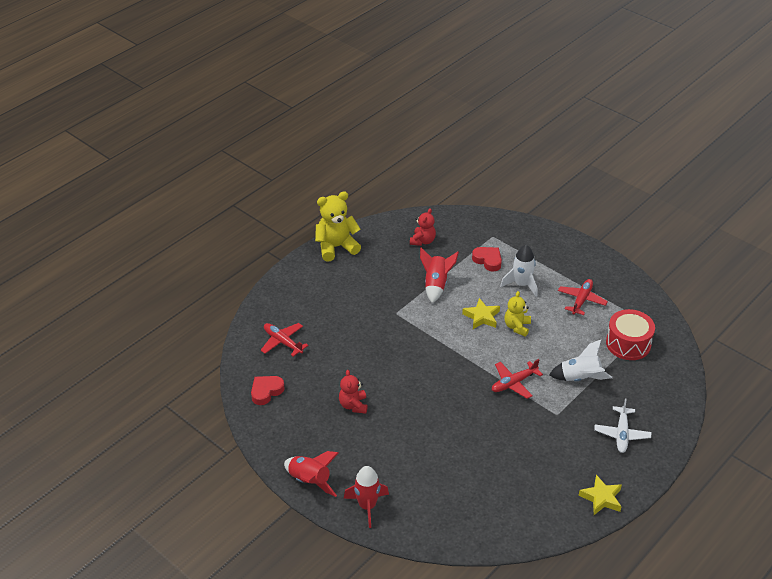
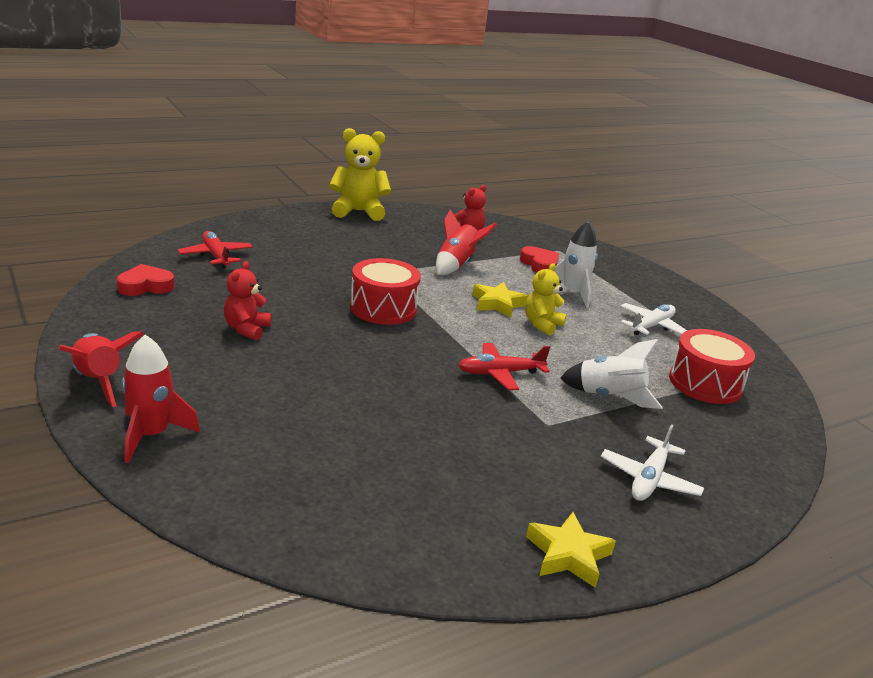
camera: 15 degrees right, 15 degrees down
red plane [558,279,608,315] -> white plane [620,303,687,335]
none -> red drum [350,258,421,325]

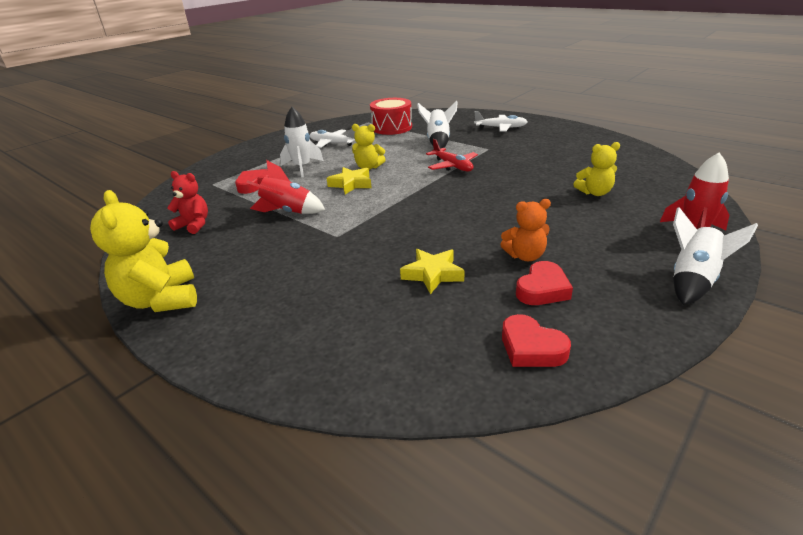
camera: 105 degrees left, 5 degrees up
red rocket [58,331,144,407] -> white rocket [673,207,758,305]
red plane [178,231,253,268] -> none
red teddy bear [224,261,271,340] -> orange teddy bear [500,199,551,261]
red drum [350,258,421,325] -> none
yellow star [526,512,616,588] -> yellow star moved to [400,249,465,294]
none -> red heart [516,261,573,305]
none -> yellow teddy bear [573,142,620,196]

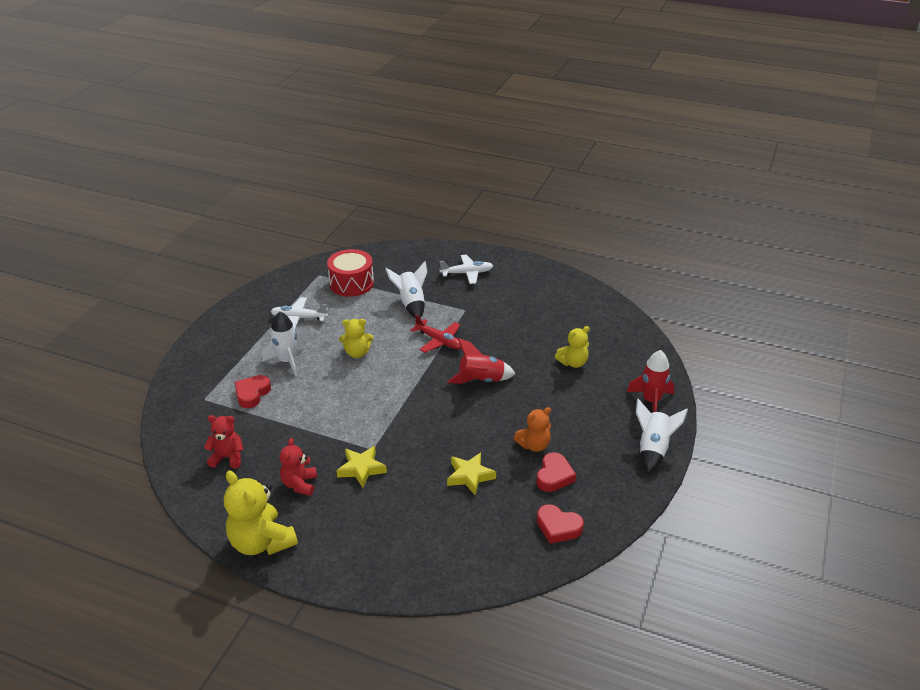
camera: 20 degrees left, 5 degrees up
red rocket [246,160,325,214] -> red rocket moved to [447,338,515,384]
yellow star [327,167,372,194] -> yellow star moved to [336,446,387,488]
none -> red teddy bear [280,438,317,496]

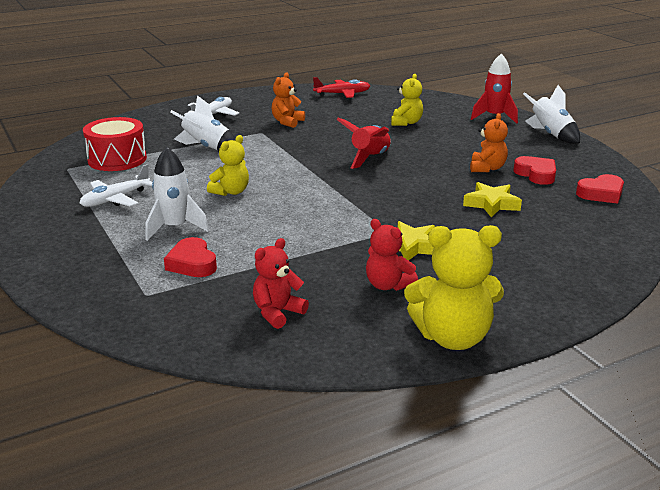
camera: 50 degrees left, 10 degrees down
red plane [410,314,461,353] -> red plane moved to [313,77,370,98]
none -> orange teddy bear [272,72,305,128]

